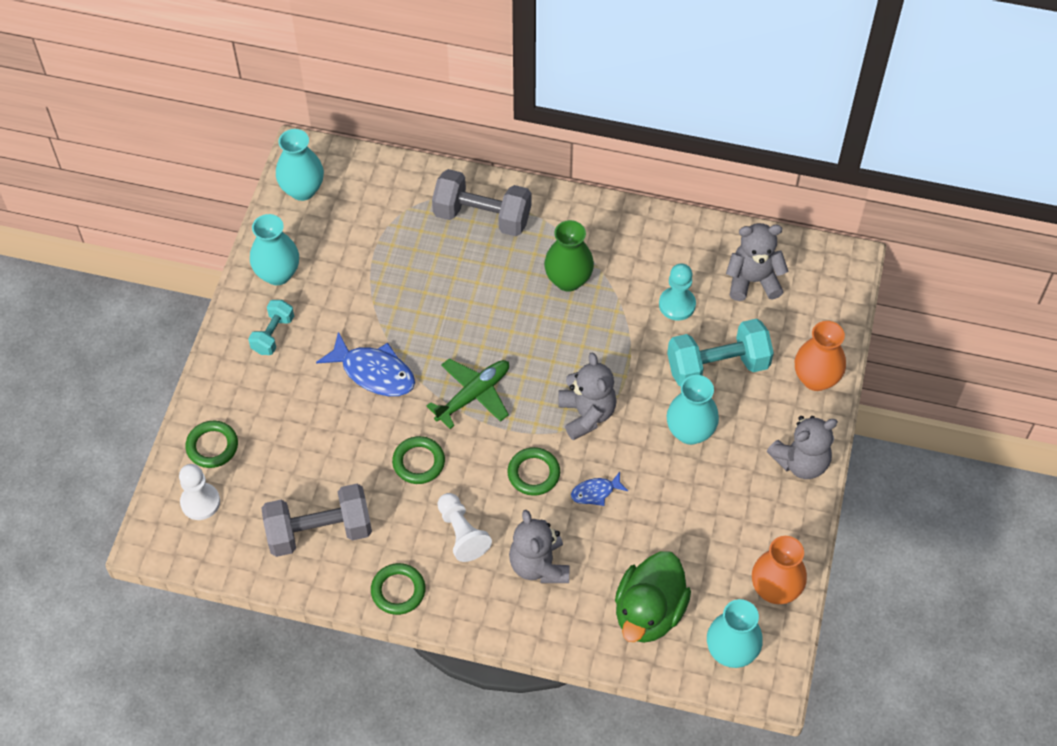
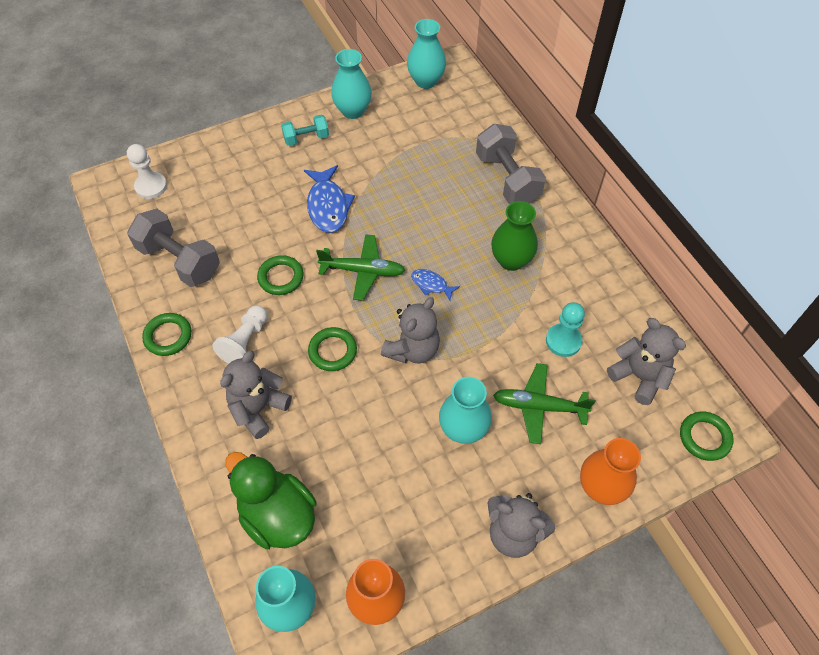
camera: 50 degrees right, 0 degrees up
green ring [185,421,238,468] -> green ring moved to [680,411,733,461]
blue fish [571,472,628,506] -> blue fish moved to [411,269,460,300]
green duck [615,551,691,643] -> green duck turned 60 degrees clockwise [225,452,316,549]
turquoise dumbbell [667,319,774,386] -> green plane [493,363,595,444]

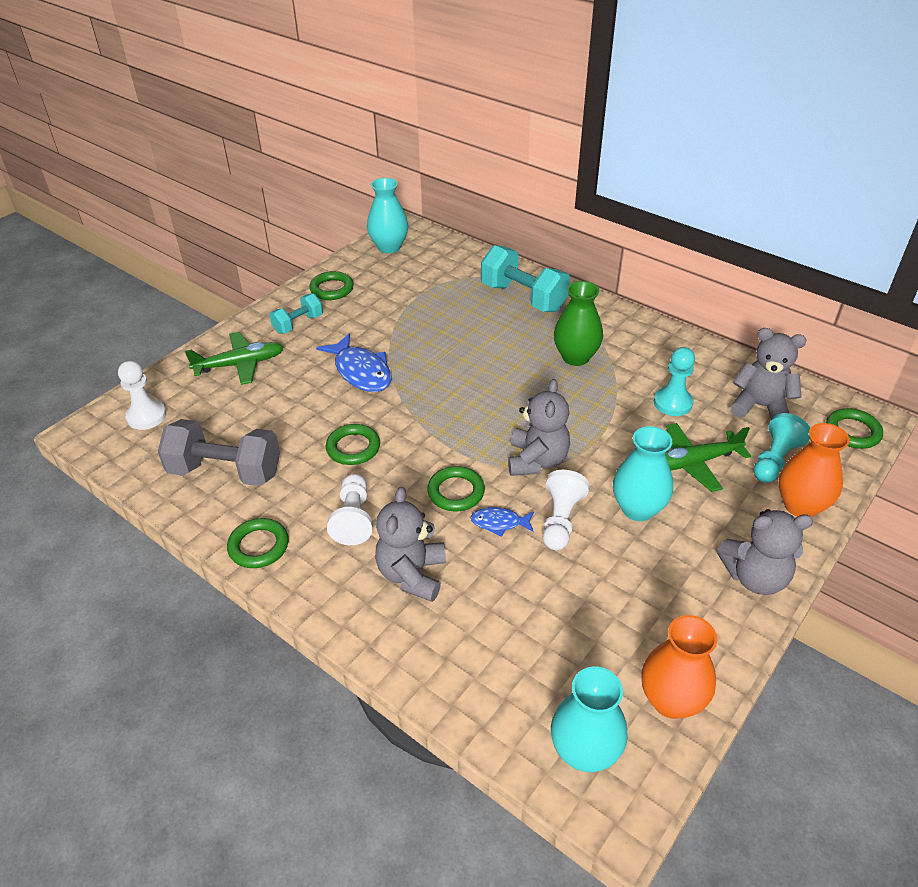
camera: 25 degrees left, 15 degrees down
green duck [225,452,316,549] -> none
green plane [316,234,405,301] -> green plane moved to [185,332,284,385]
turquoise vase [331,49,372,119] -> green ring [309,271,354,300]
blue fish [411,269,460,300] -> blue fish moved to [471,507,534,537]
grey dumbbell [476,124,546,204] -> turquoise dumbbell [481,245,570,312]
none -> white pawn [543,470,590,550]
none -> turquoise pawn [753,413,810,483]

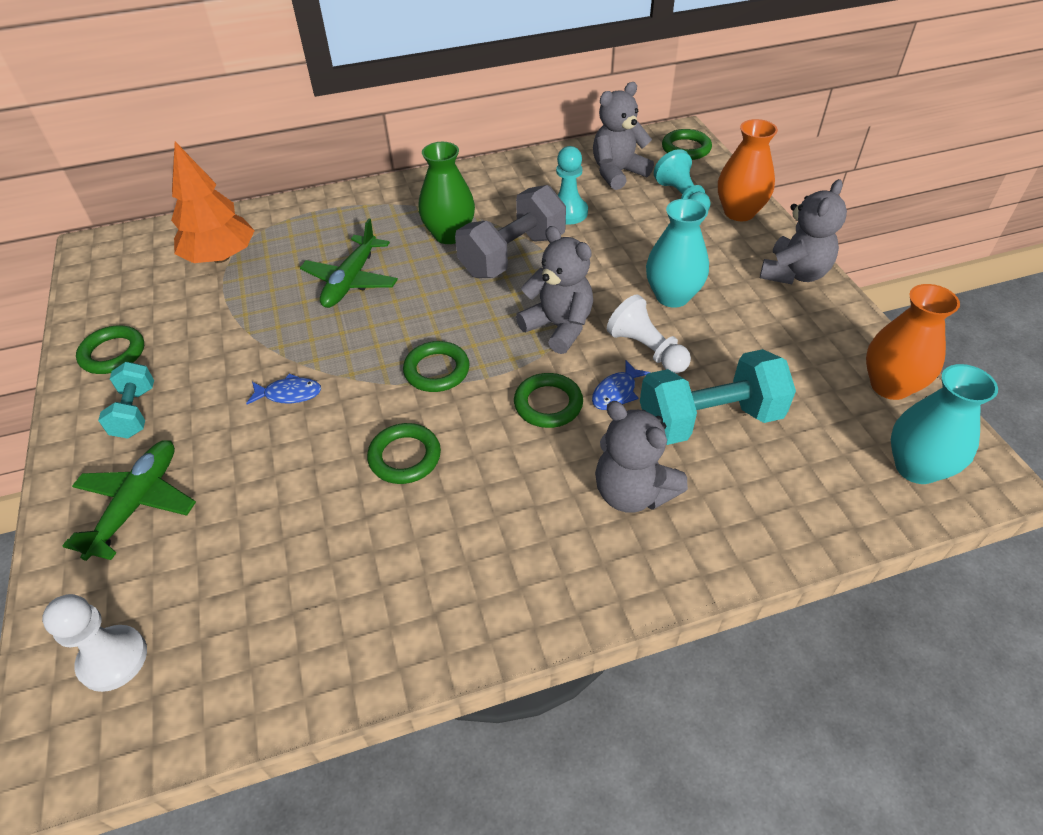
camera: 55 degrees left, 5 degrees up
grey dumbbell [158,419,280,486] -> grey dumbbell moved to [455,185,566,278]
green ring [227,518,289,568] -> green ring moved to [403,341,469,392]
blue fish [316,333,392,392] -> blue fish [246,374,321,404], size x0.54
white pawn [327,474,373,545] -> none
turquoise vase [367,178,408,253] -> none
turquoise dumbbell [481,245,570,312] -> turquoise dumbbell moved to [640,349,796,445]
green plane [665,423,751,492] -> green plane moved to [300,219,398,308]
none -> orange tree [171,141,255,263]

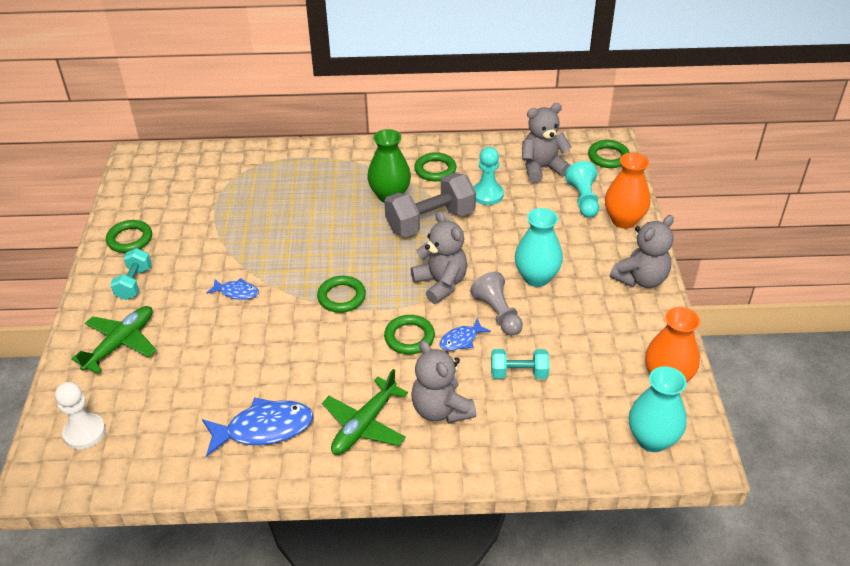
camera: 15 degrees right, 5 degrees down
orange tree [171,141,255,263] -> none
green plane [300,219,398,308] -> green plane moved to [322,369,408,455]
green ring [367,423,441,484] -> green ring moved to [414,152,457,182]
white pawn [607,295,691,373] -> grey pawn [470,272,523,336]
turquoise dumbbell [640,349,796,445] -> turquoise dumbbell [491,349,550,379], size x0.56
none -> blue fish [202,398,313,457]

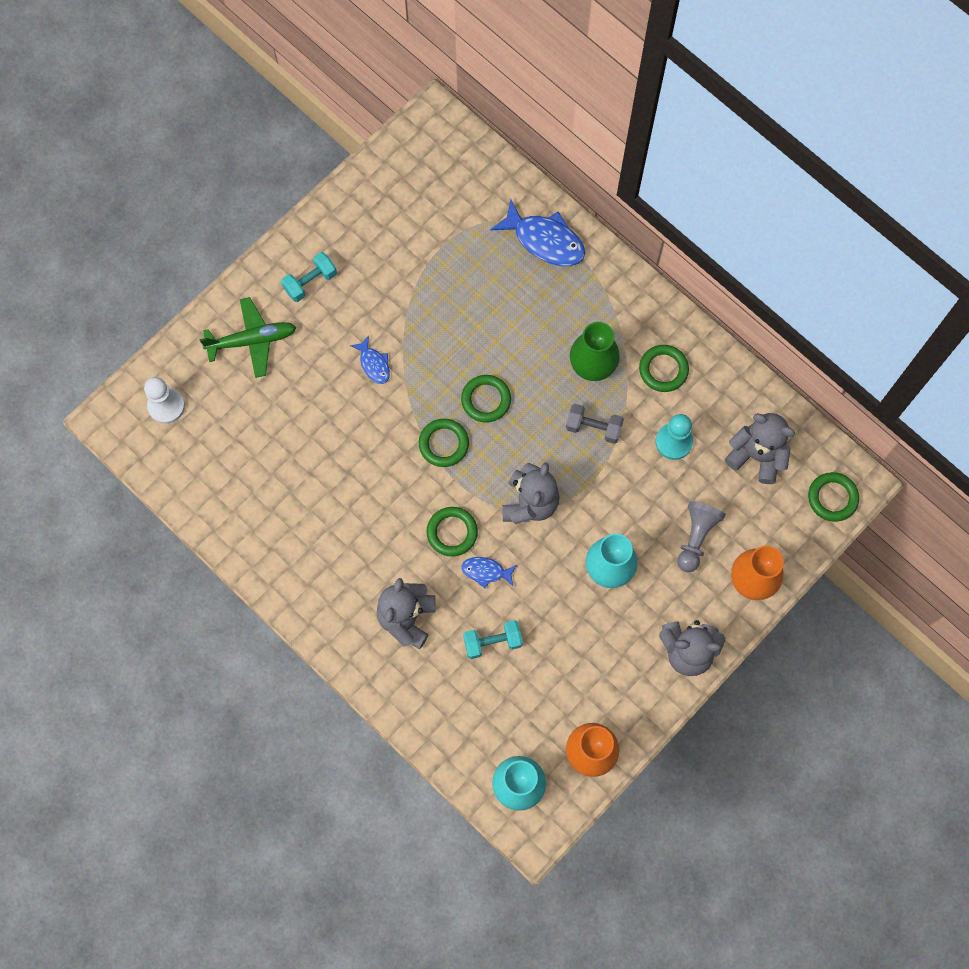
camera: 45 degrees right, 30 degrees up
green ring [106,220,152,253] -> green ring moved to [461,375,511,423]
blue fish [202,398,313,457] -> blue fish moved to [490,199,585,266]
green plane [322,369,408,455] -> none
grey dumbbell [384,173,476,237] -> grey dumbbell [566,404,624,444], size x0.56
grey pawn [470,272,523,336] -> grey pawn moved to [677,501,726,572]
turquoise dumbbell [491,349,550,379] -> turquoise dumbbell turned 60 degrees counterclockwise [463,620,523,659]
turquoise pawn [565,161,599,218] -> none

